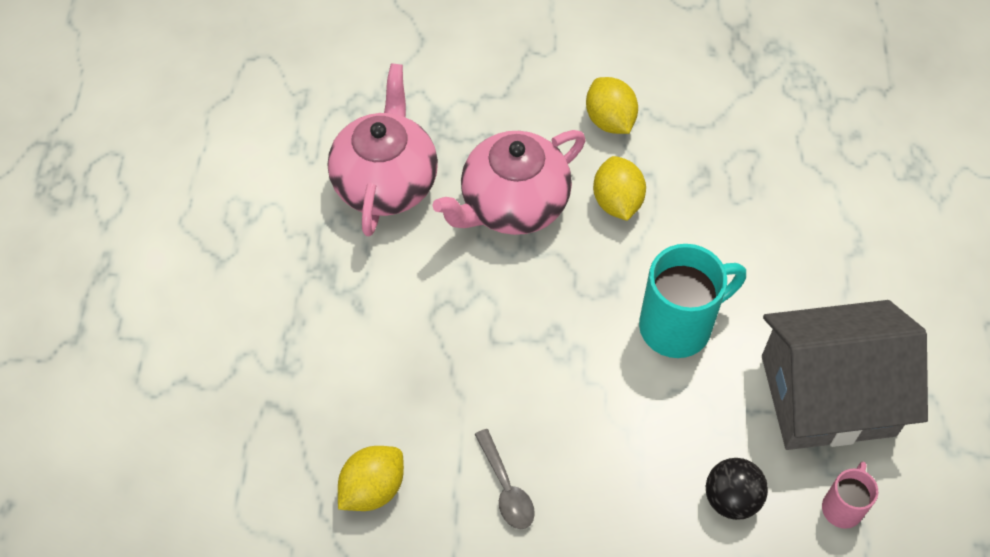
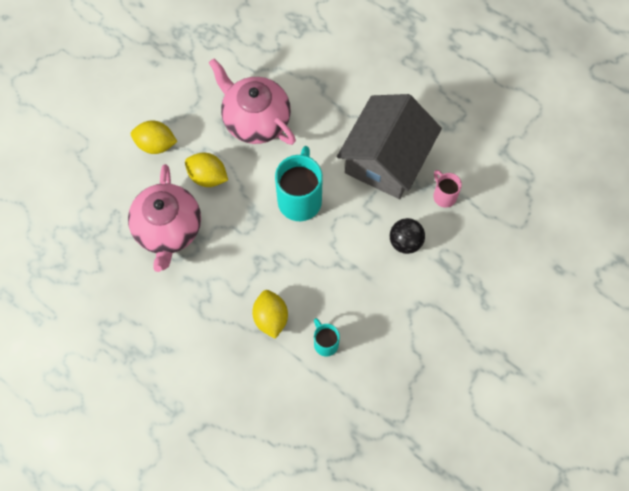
camera: 55 degrees left, 10 degrees up
pink teapot [328,63,438,236] -> pink teapot moved to [209,58,296,145]
yellow lemon [338,446,404,511] -> yellow lemon moved to [252,290,288,339]
grey spoon [475,429,535,529] -> turquoise mug [314,318,340,357]

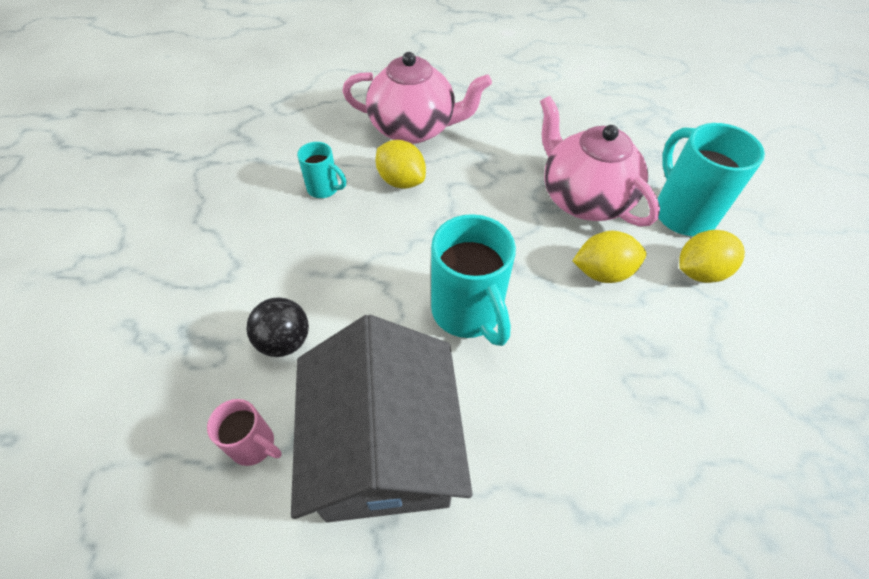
camera: 145 degrees right, 15 degrees down
pink teapot [209,58,296,145] -> pink teapot moved to [343,52,492,144]
none -> turquoise mug [657,123,765,236]

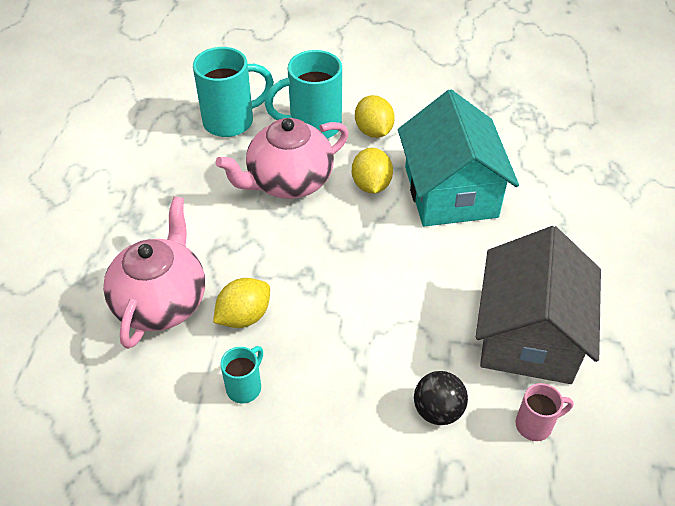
camera: 85 degrees left, 5 degrees down
pink mug [207,399,282,466] -> pink mug turned 45 degrees clockwise [516,383,574,441]
grey house [291,315,472,523] -> grey house turned 75 degrees counterclockwise [476,226,601,384]
turquoise mug [431,214,516,346] -> turquoise mug moved to [193,47,274,137]
none -> turquoise house [398,90,519,227]

